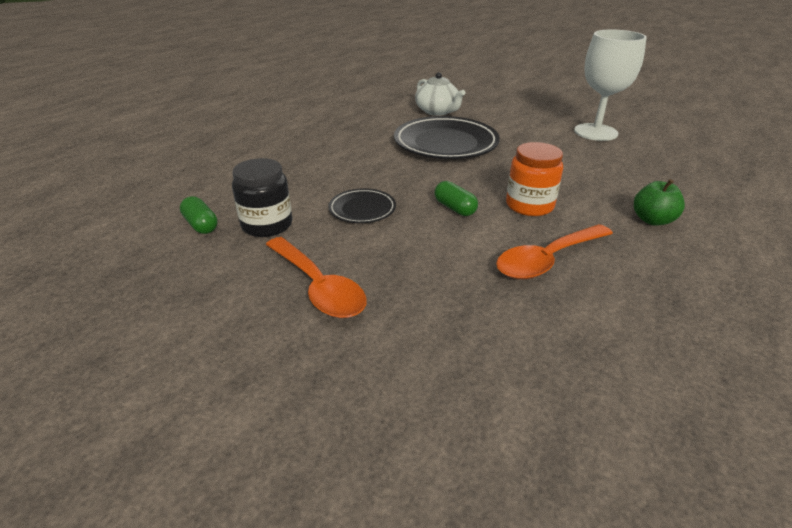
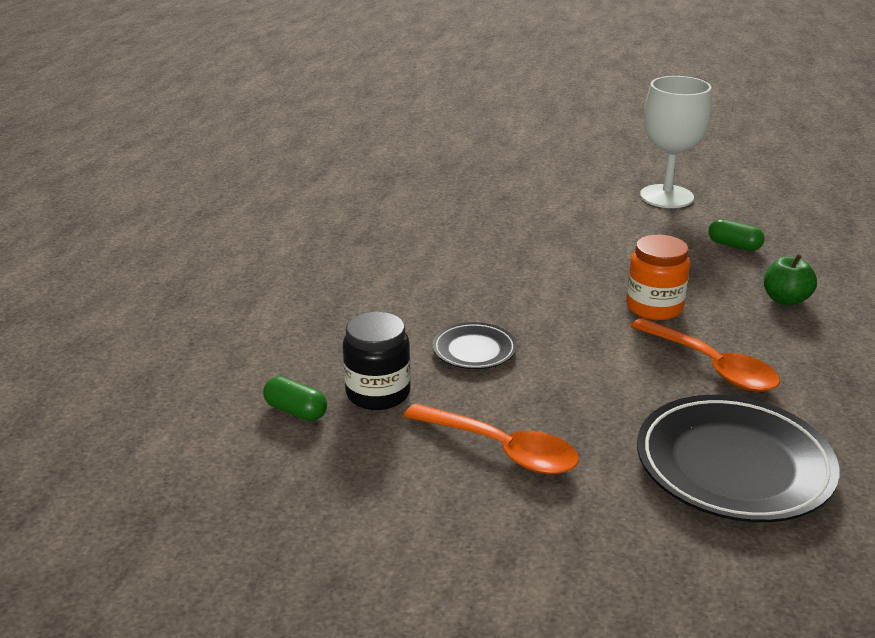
camera: 20 degrees left, 5 degrees down
black plate [394,116,500,159] -> black plate moved to [637,395,839,522]
white teapot [415,72,466,116] -> none
green capsule [434,181,478,216] -> green capsule moved to [708,219,765,251]
orange spoon [496,224,613,279] -> orange spoon turned 75 degrees counterclockwise [630,318,780,392]

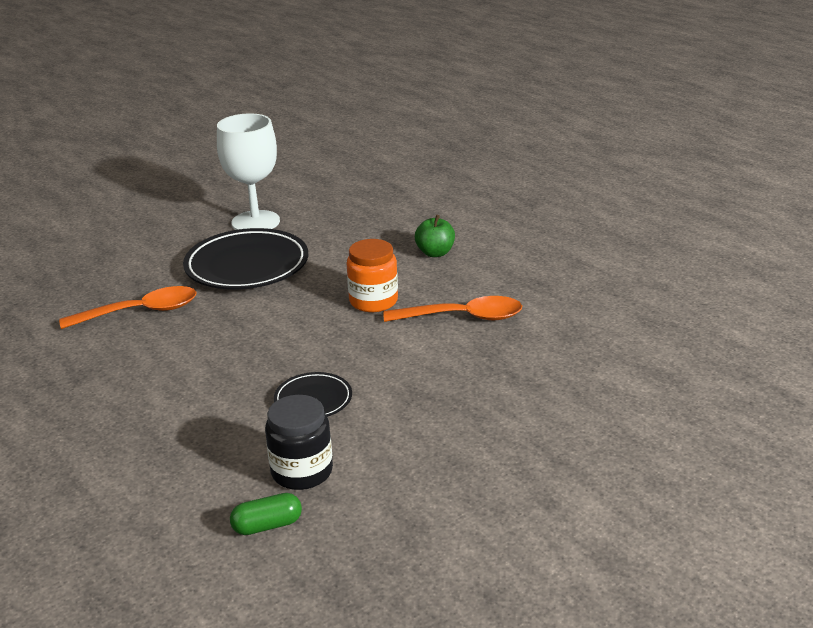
camera: 50 degrees left, 0 degrees up
orange spoon [404,403,579,474] -> orange spoon moved to [59,286,197,329]
black plate [637,395,839,522] -> black plate moved to [183,228,308,289]
green capsule [708,219,765,251] -> none

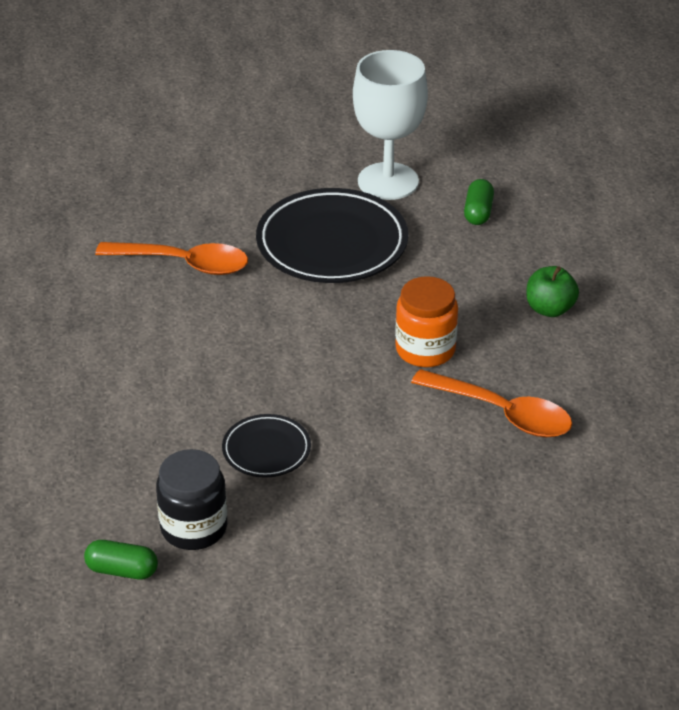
camera: 30 degrees right, 10 degrees up
none -> green capsule [464,179,494,225]

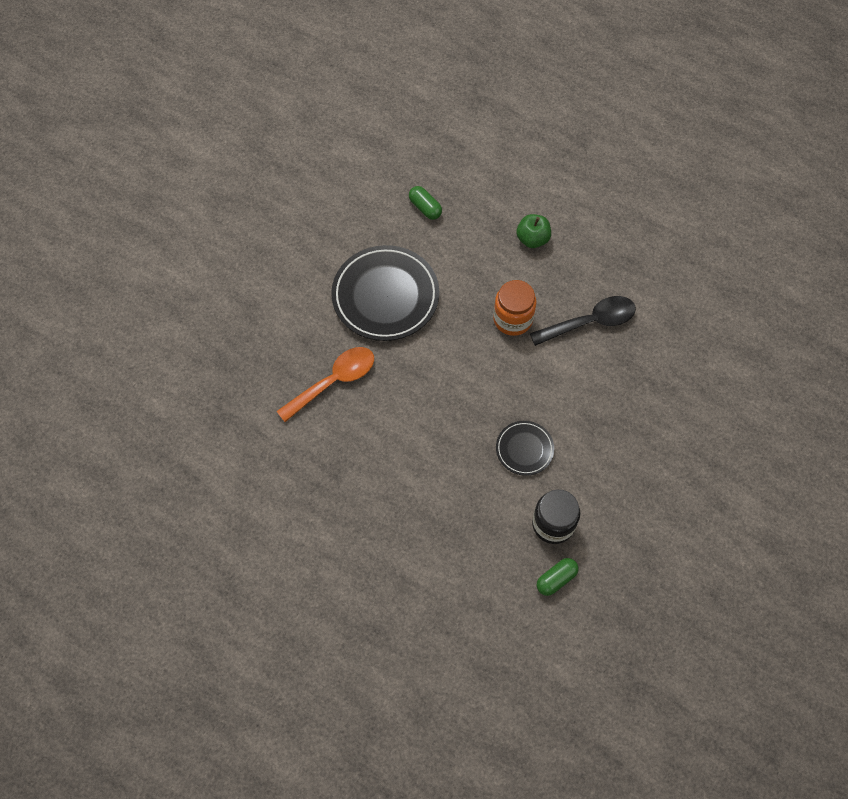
camera: 50 degrees left, 25 degrees up
white goblet [353,50,428,200] -> none
orange spoon [411,369,572,437] -> black spoon [530,296,636,346]

